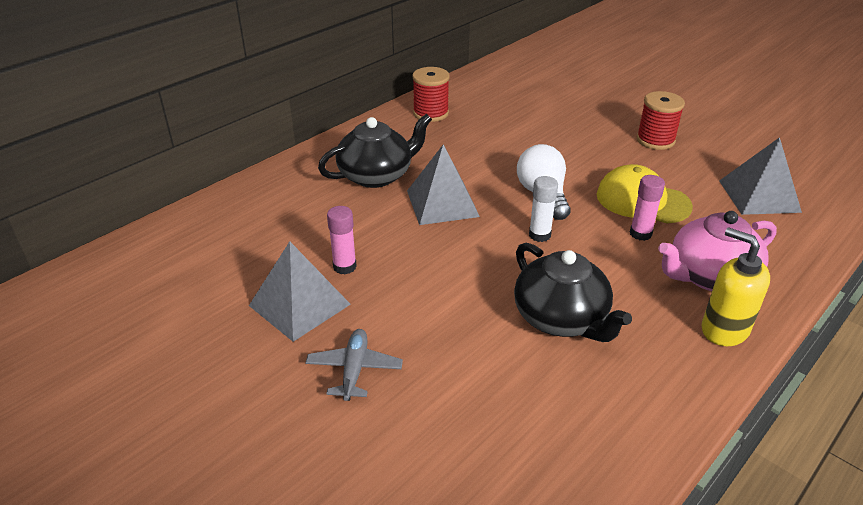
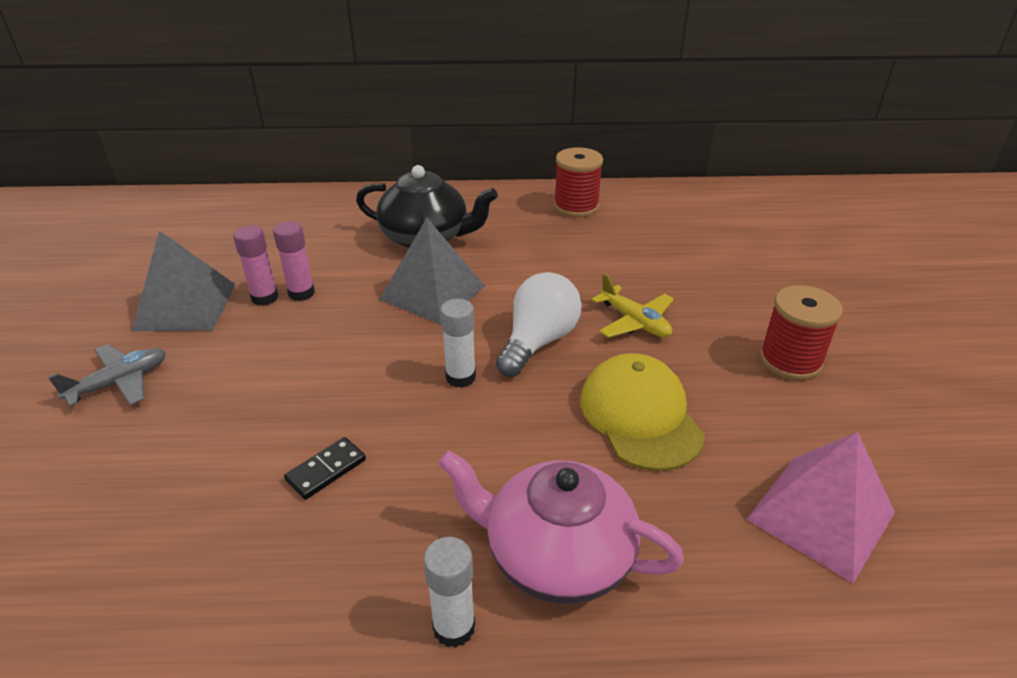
camera: 45 degrees right, 0 degrees up
black teapot [514,243,632,342] -> black domino [284,437,366,500]
pink glue stick [630,175,665,241] -> pink glue stick moved to [273,221,315,301]
yellow soap dispenser [702,227,770,346] -> white glue stick [423,537,475,648]
grey pyramid [719,137,802,215] -> pink pyramid [747,432,895,583]
none -> yellow plane [591,274,674,338]

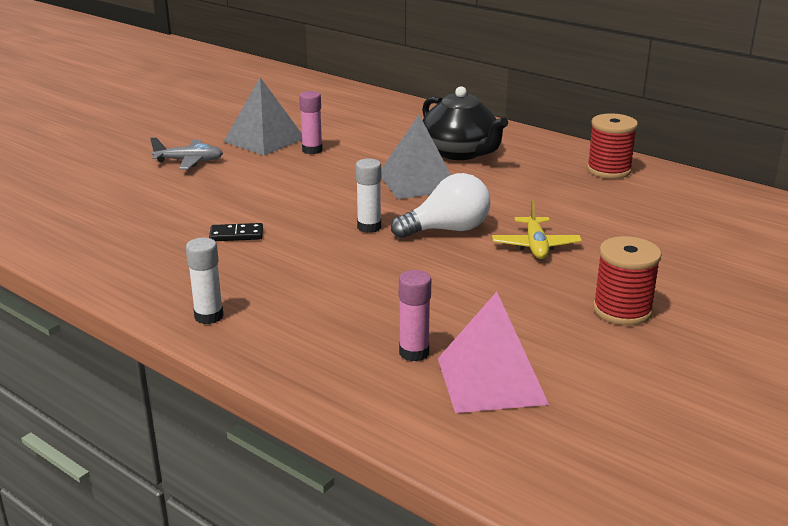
camera: 40 degrees right, 10 degrees down
pink glue stick [273,221,315,301] -> pink glue stick moved to [399,270,431,361]
pink teapot [438,450,684,604] -> none
yellow cap [580,353,705,471] -> none

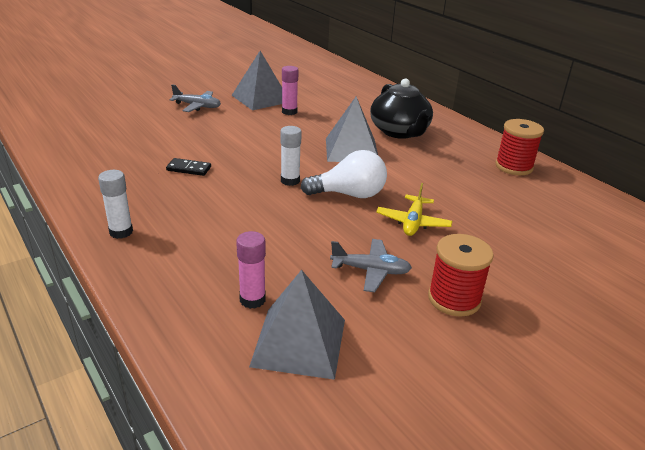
camera: 15 degrees right, 5 degrees up
pink pyramid [438,292,549,413] -> grey pyramid [249,270,345,380]
none -> grey plane [330,239,412,292]

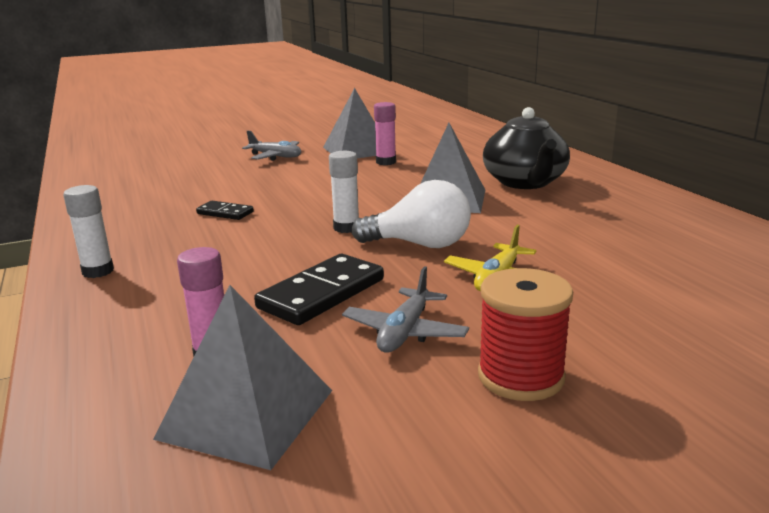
camera: 15 degrees right, 10 degrees down
grey plane [330,239,412,292] -> grey plane turned 90 degrees clockwise [342,266,469,352]
red spool [495,119,544,175] -> none
none -> black domino [254,254,384,325]

